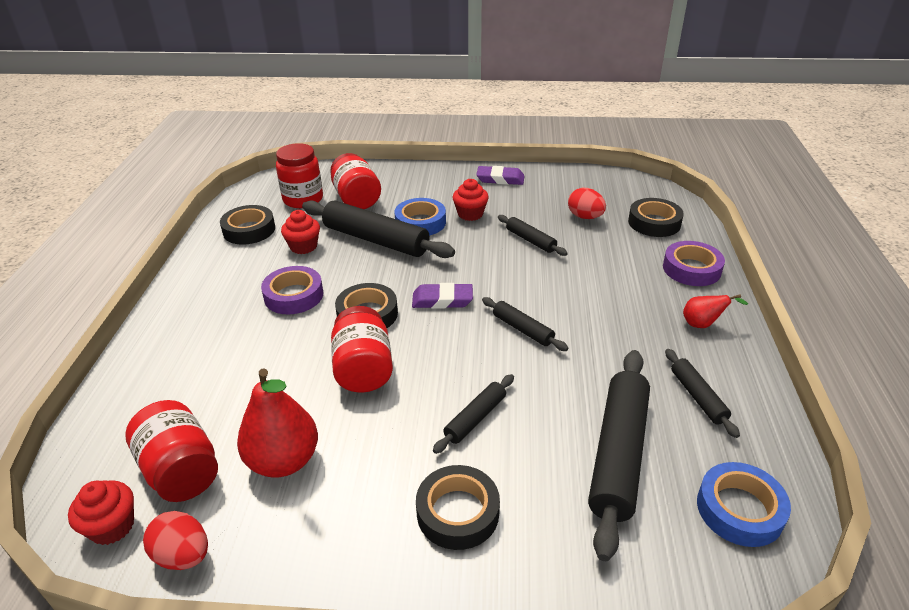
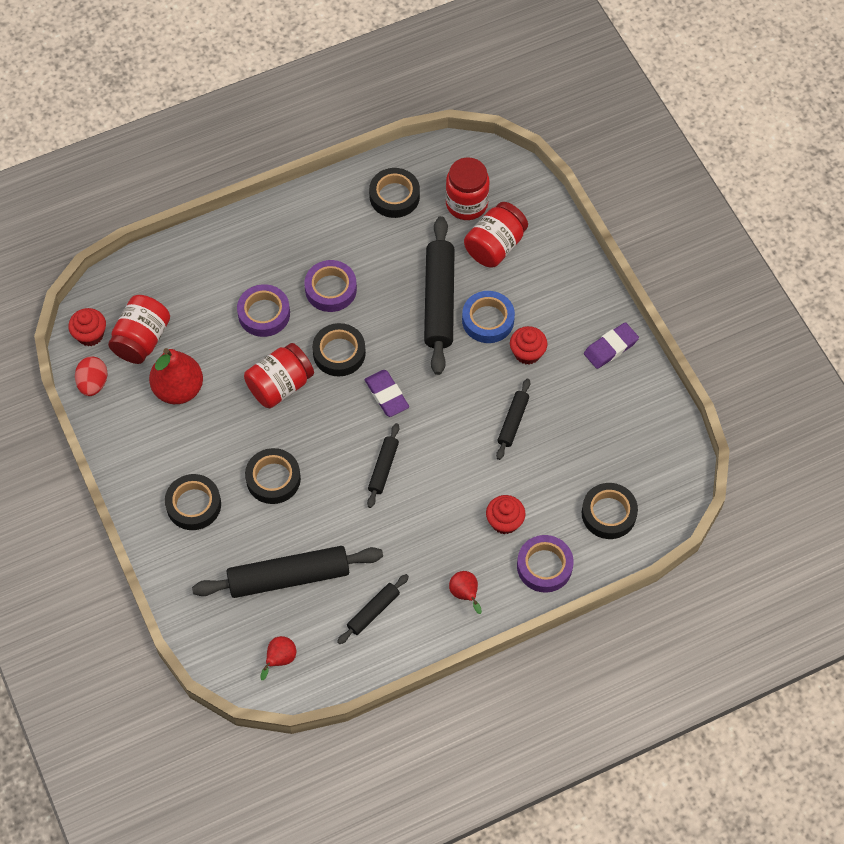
camera: 60 degrees right, 25 degrees up
red cupcake [281,210,320,254] -> red cupcake moved to [486,495,525,535]
black rolling pin [433,374,514,454] -> black tape [245,448,301,504]
purple eraser [476,166,525,185] -> purple eraser turned 75 degrees clockwise [584,322,639,369]
red egg [568,188,606,219] -> none
blue tape [697,462,791,547] -> red pear [260,636,296,680]
none -> purple tape [237,284,290,337]

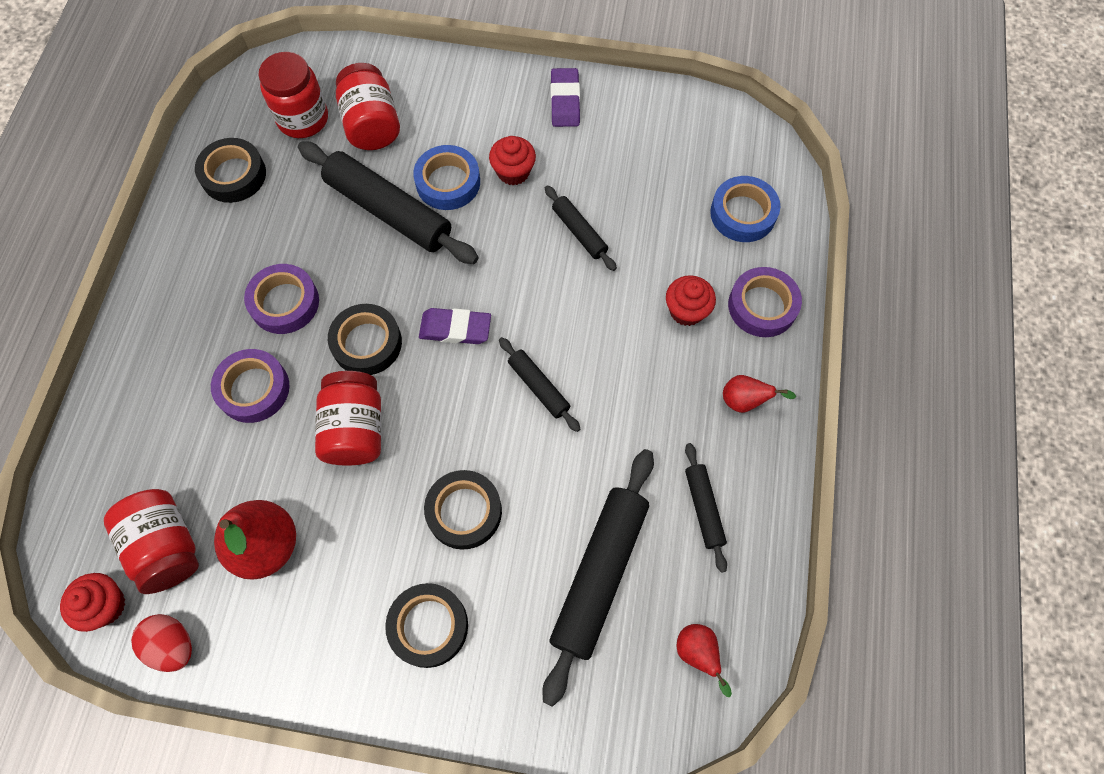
camera: 55 degrees left, 5 degrees up
black tape [582,483,638,539] -> blue tape [710,176,780,242]

